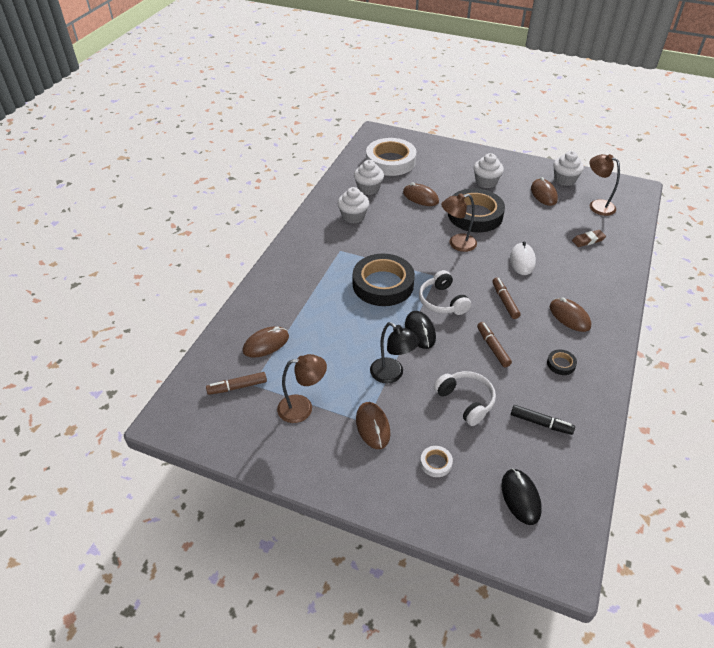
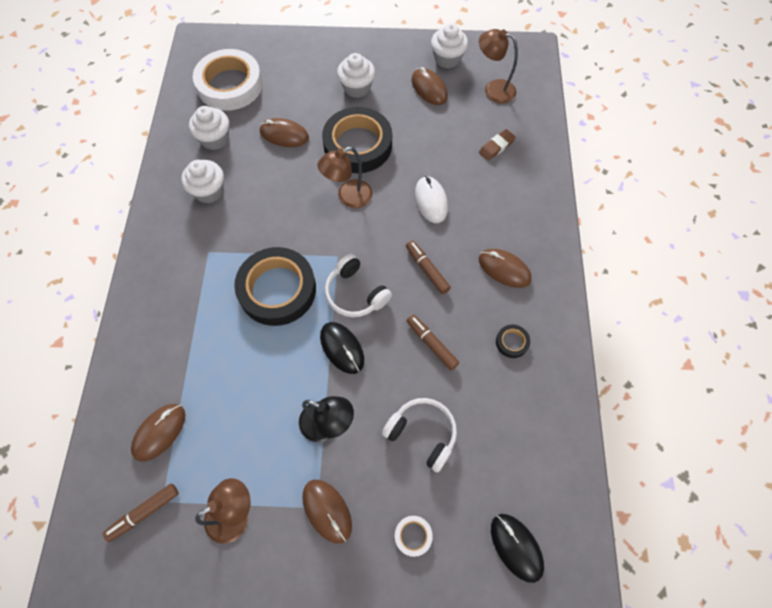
camera: 20 degrees left, 20 degrees up
black marker [511,405,575,435] -> none

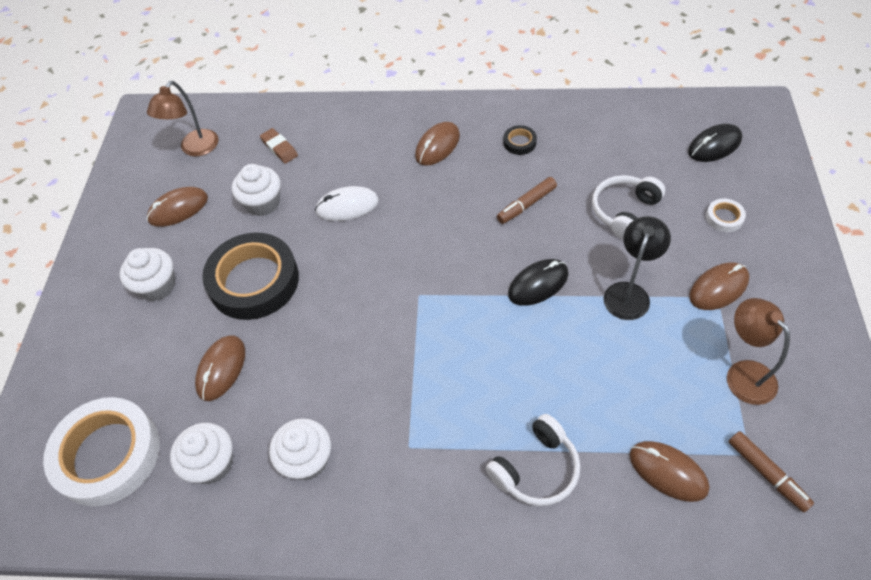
camera: 85 degrees left, 10 degrees down
black tape [234,247,316,326] -> none
brown lamp [318,146,373,208] -> none
white headphones [325,254,392,317] -> white headphones moved to [486,414,580,506]
brown marker [406,240,451,294] -> none
white cupcake [431,23,468,68] -> white cupcake moved to [232,164,281,216]

